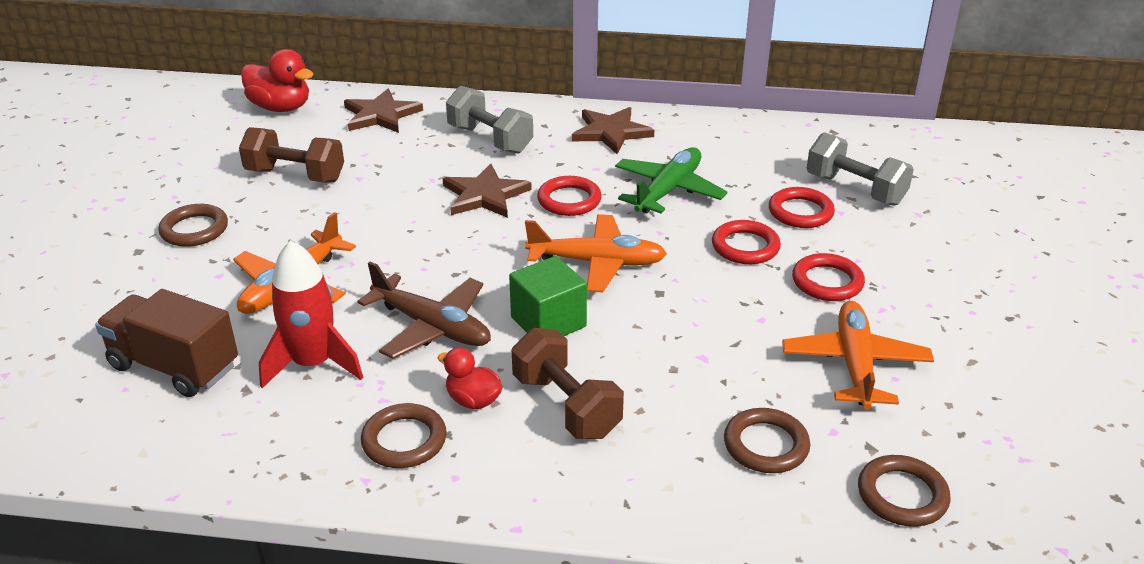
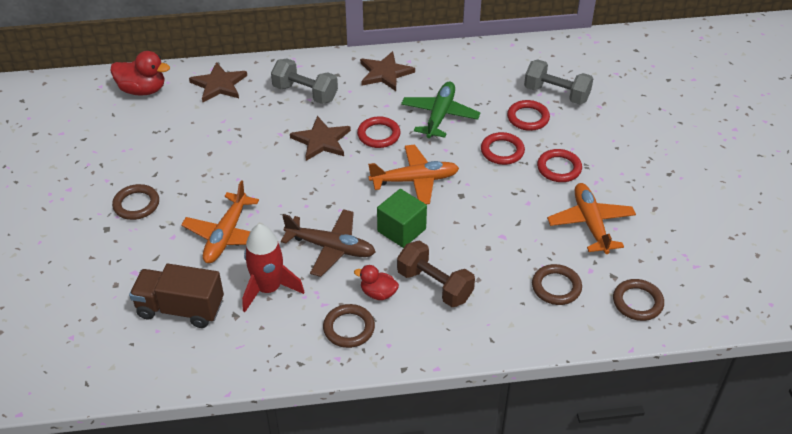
camera: 15 degrees left, 10 degrees up
brown dumbbell [239,127,344,182] -> none

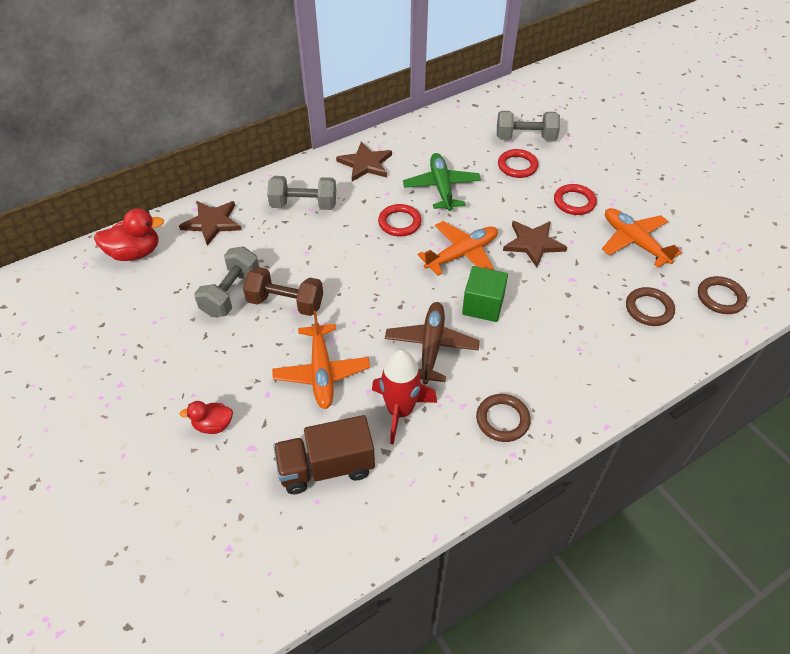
camera: 25 degrees left, 5 degrees up
brown ring [112,184,159,220] -> none
brown plane [281,209,375,277] -> brown plane turned 75 degrees counterclockwise [385,302,480,384]
brown star [290,116,351,161] -> brown star moved to [503,221,567,267]
red duck [354,265,399,300] -> red duck moved to [180,401,233,434]
brown dumbbell [397,241,475,307] -> brown dumbbell moved to [243,267,323,316]
red ring [481,132,525,165] -> none
none -> grey dumbbell [194,246,259,317]

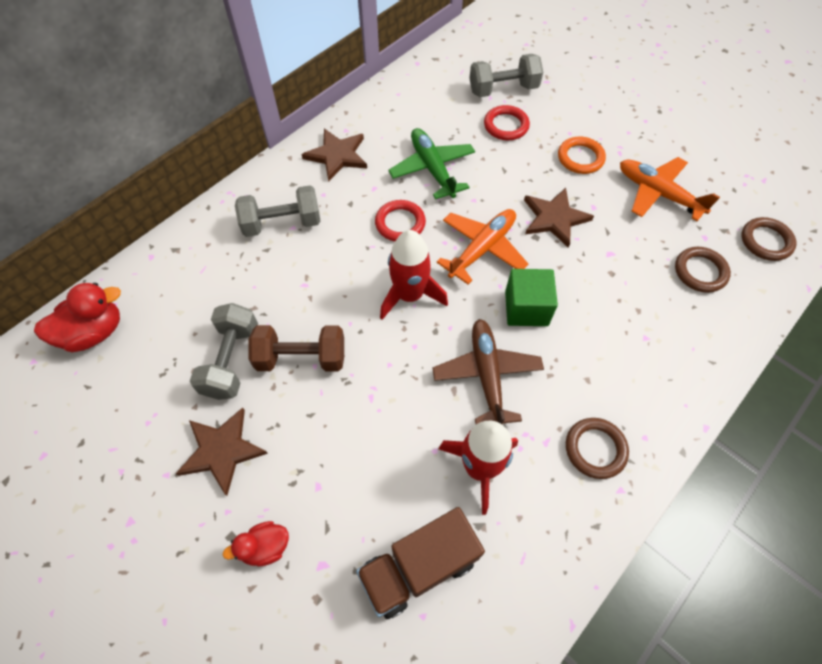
camera: 15 degrees left, 10 degrees up
brown star [179,201,242,246] -> brown star moved to [176,407,268,496]
orange plane [272,311,370,409] -> none
red ring [554,184,597,215] -> orange ring [558,137,606,174]
none -> red rocket [380,230,448,320]

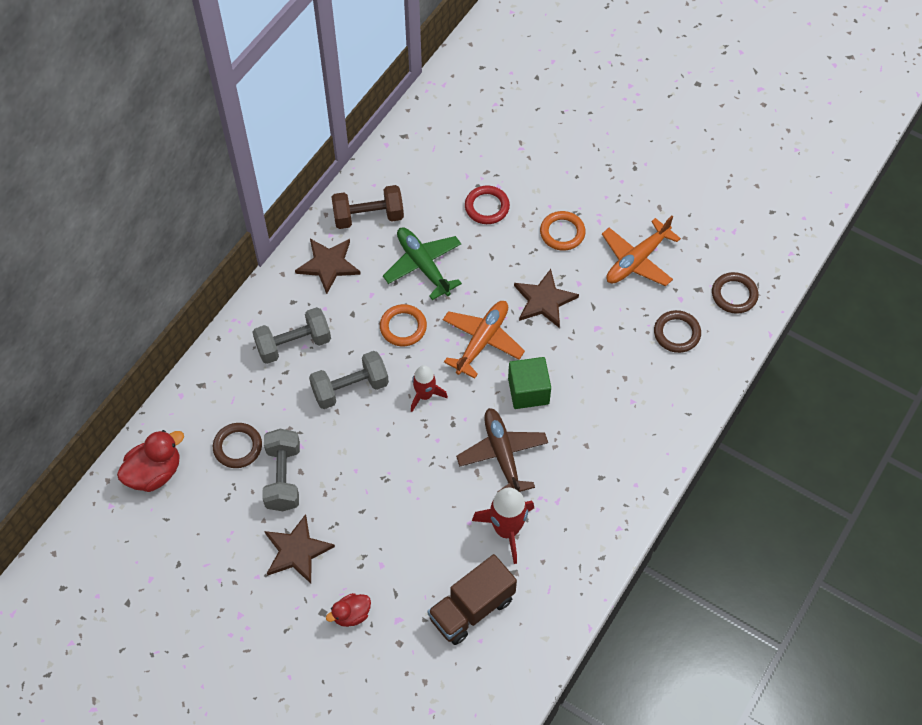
camera: 10 degrees left, 0 degrees up
brown dumbbell [248,325,344,372] -> brown dumbbell moved to [331,185,404,229]
red ring [375,200,426,242] -> orange ring [380,304,427,346]
red rocket [380,230,448,320] -> red rocket [411,365,448,412], size x0.65
grey dumbbell [469,54,543,97] -> grey dumbbell moved to [309,351,389,409]
brown ring [566,418,629,479] -> brown ring moved to [213,423,262,468]
orange plane [620,157,720,221] -> orange plane turned 75 degrees counterclockwise [602,216,681,286]

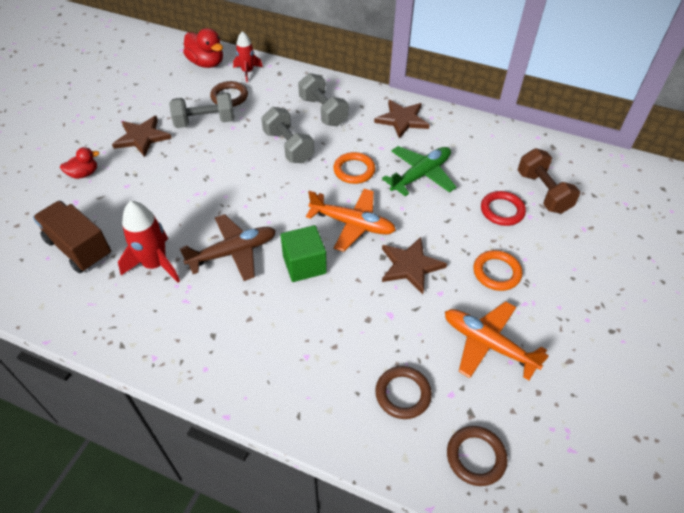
camera: 80 degrees right, 10 degrees down
red duck [326,593,371,627] -> red duck turned 105 degrees clockwise [60,147,99,179]
brown dumbbell [331,185,404,229] -> brown dumbbell moved to [518,148,580,214]
red rocket [411,365,448,412] -> red rocket moved to [233,31,263,82]

